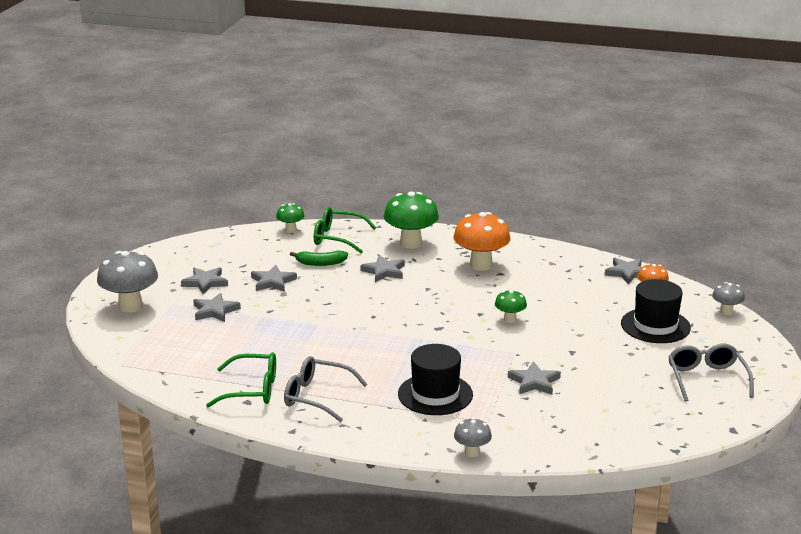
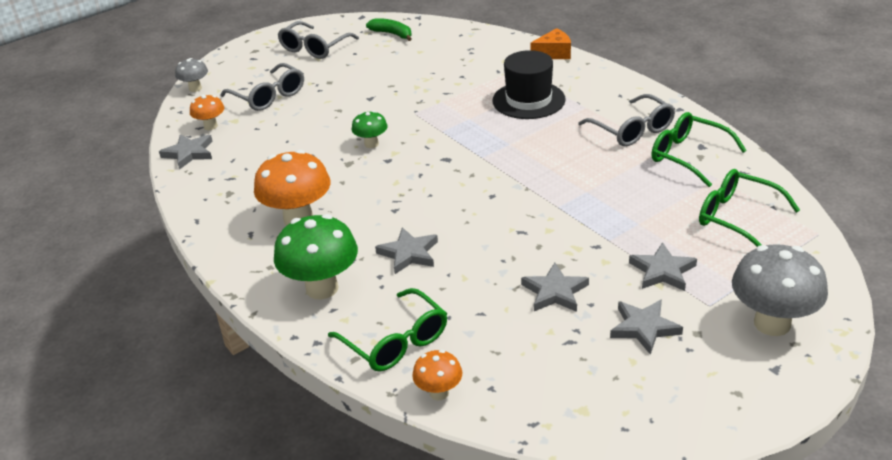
camera: 140 degrees left, 10 degrees up
green mushroom [276,203,305,233] -> orange mushroom [412,350,462,400]
green banana [290,251,348,266] -> green banana moved to [366,18,412,41]
grey mushroom [454,418,492,457] -> orange cheese [531,28,571,59]
grey star [508,361,561,395] -> none
black hat [621,279,691,343] -> grey glasses [220,63,304,111]
none -> green glasses [699,169,800,247]

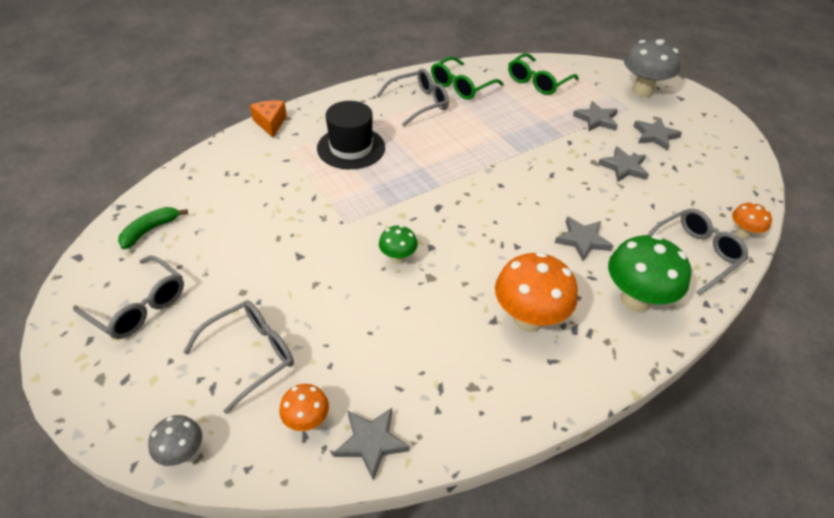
camera: 90 degrees left, 10 degrees up
green glasses [328,288,447,371] -> grey glasses [648,208,749,295]

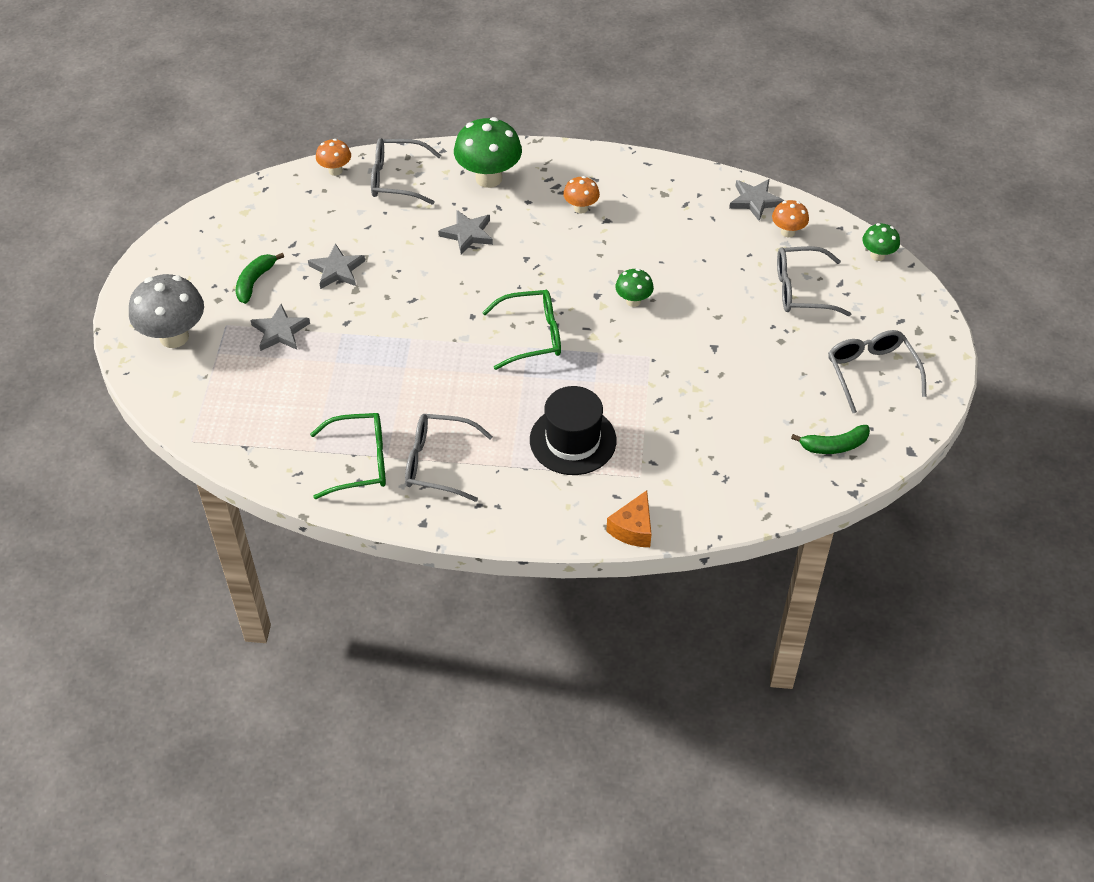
camera: 140 degrees left, 5 degrees up
grey mushroom [148,415,202,466] -> green mushroom [862,223,900,261]
orange mushroom [495,252,578,332] -> orange mushroom [563,176,600,214], size x0.53
green glasses [508,53,579,95] -> green glasses moved to [482,290,561,370]
grey star [633,118,682,151] -> green banana [236,253,284,304]

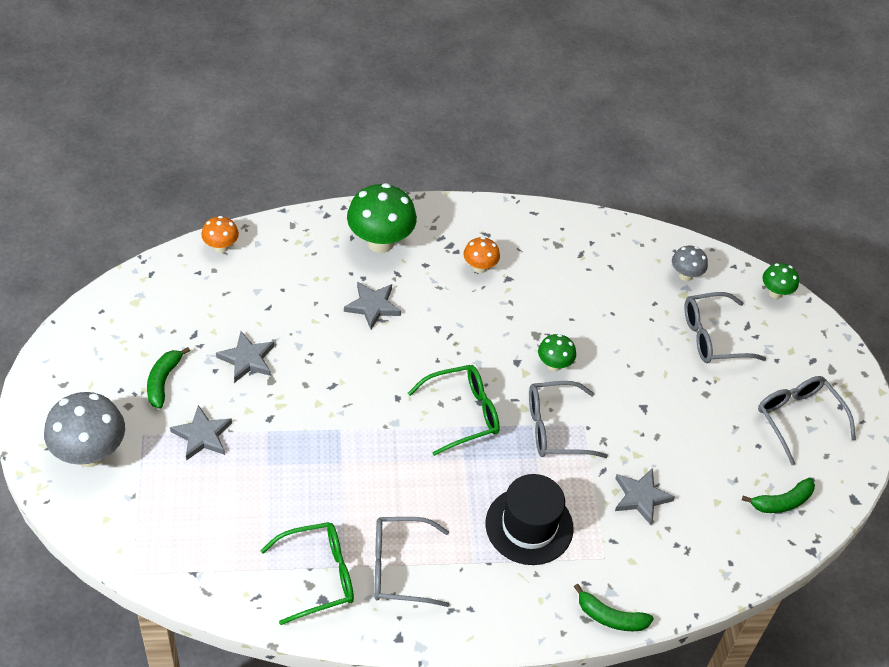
camera: 15 degrees left, 0 degrees up
grey glasses [371,138,441,205] -> grey glasses moved to [529,381,608,458]
orange cheese [606,490,651,547] -> green banana [574,584,654,631]
grey star [729,179,784,221] -> grey star moved to [615,468,675,525]
orange mushroom [772,200,809,237] -> grey mushroom [672,246,708,281]

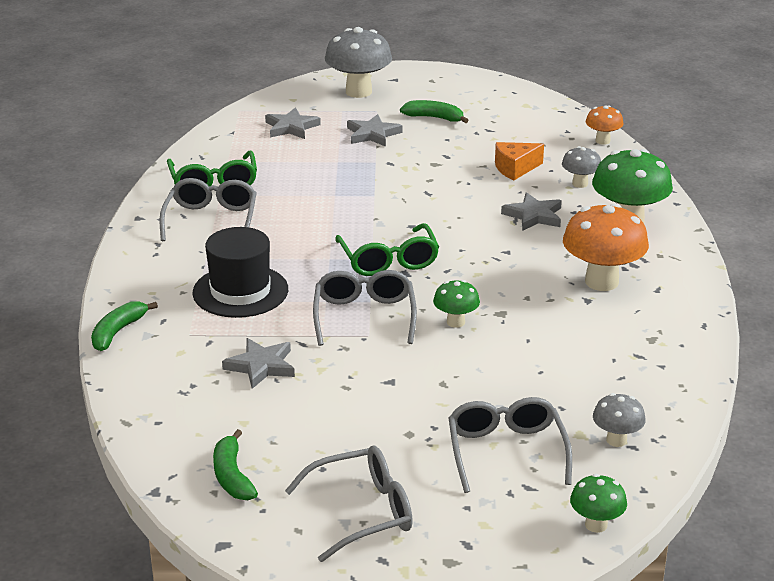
camera: 100 degrees right, 20 degrees down
grey star [216,331,274,383] -> grey star moved to [265,107,321,139]
orange mushroom [463,237,500,273] -> orange mushroom [563,203,649,291], size x1.90
none -> orange cheese [495,142,544,180]
none -> grey mushroom [562,146,601,188]

